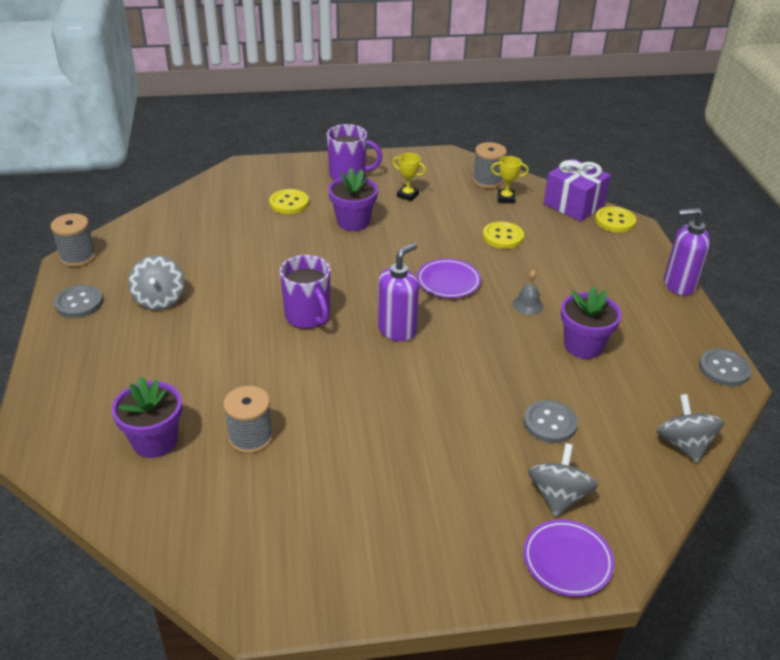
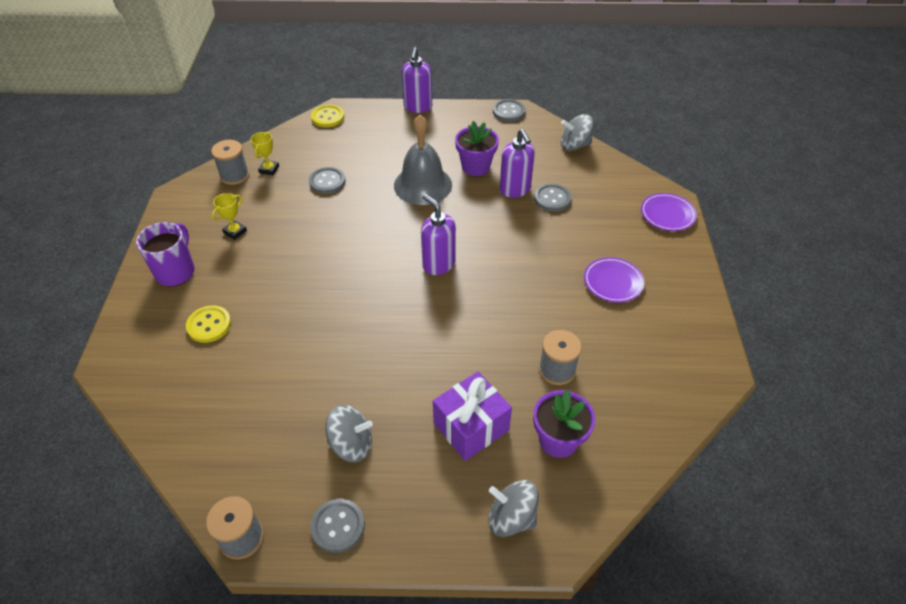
camera: 80 degrees left, 10 degrees up
purple mug [280,255,331,329] -> none
purple flower pot [328,168,378,231] -> none
purple plate [417,259,481,298] -> purple plate moved to [584,257,644,303]
yellow button [483,221,524,249] -> grey button [309,167,345,194]
grey bell [512,270,543,315] -> grey bell [394,115,452,205], size x2.40
grey spinning top [528,443,598,516] -> grey spinning top moved to [488,480,539,537]
purple gift [544,158,611,221] -> purple gift moved to [433,372,512,461]
none -> purple soap dispenser [500,129,535,198]

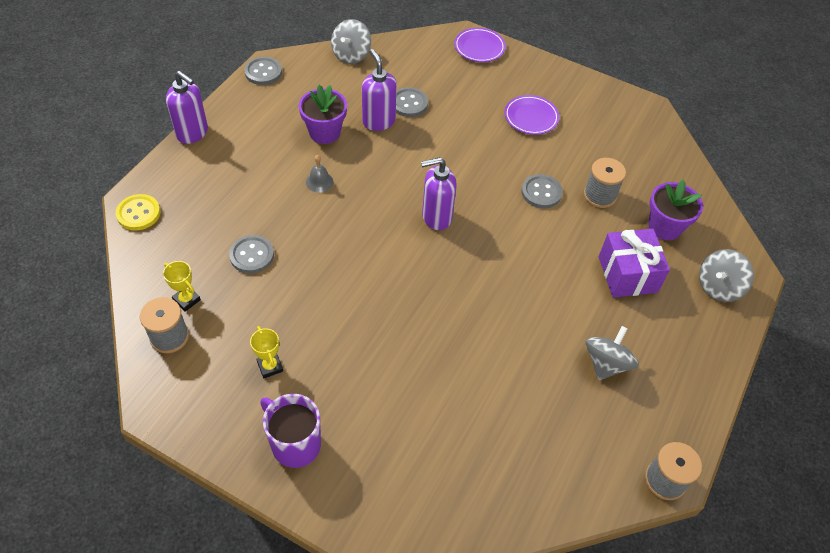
camera: 65 degrees left, 5 degrees up
yellow button [186,305,231,343] -> none
grey button [310,499,365,553] -> grey button moved to [521,174,563,208]
grey bell [394,115,452,205] -> grey bell [306,155,333,193], size x0.42
purple soap dispenser [500,129,535,198] -> purple soap dispenser turned 120 degrees counterclockwise [362,49,397,131]

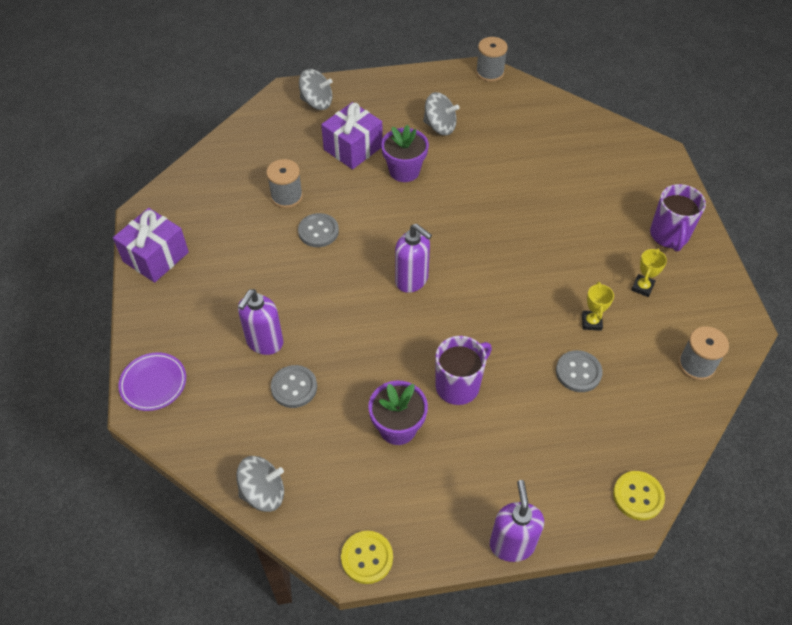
camera: 125 degrees left, 0 degrees up
yellow trophy [163,261,201,312] -> yellow trophy moved to [582,282,614,331]
grey button [244,57,282,85] -> yellow button [341,531,393,584]
grey bell [306,155,333,193] -> purple mug [435,336,492,405]
purple soap dispenser [362,49,397,131] -> purple soap dispenser moved to [238,289,284,355]
purple plate [504,95,559,135] -> none
grey spinning top [586,326,639,380] -> grey spinning top turned 150 degrees counterclockwise [423,92,460,135]
purple flower pot [648,180,703,240] -> purple flower pot moved to [381,125,429,182]
none -> purple gift [113,208,189,283]

